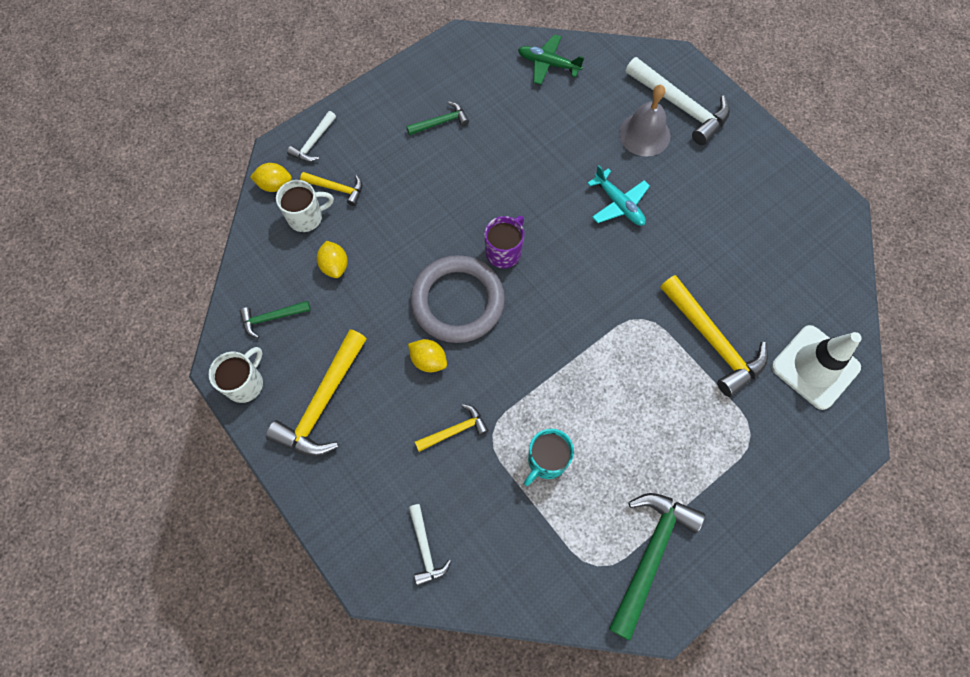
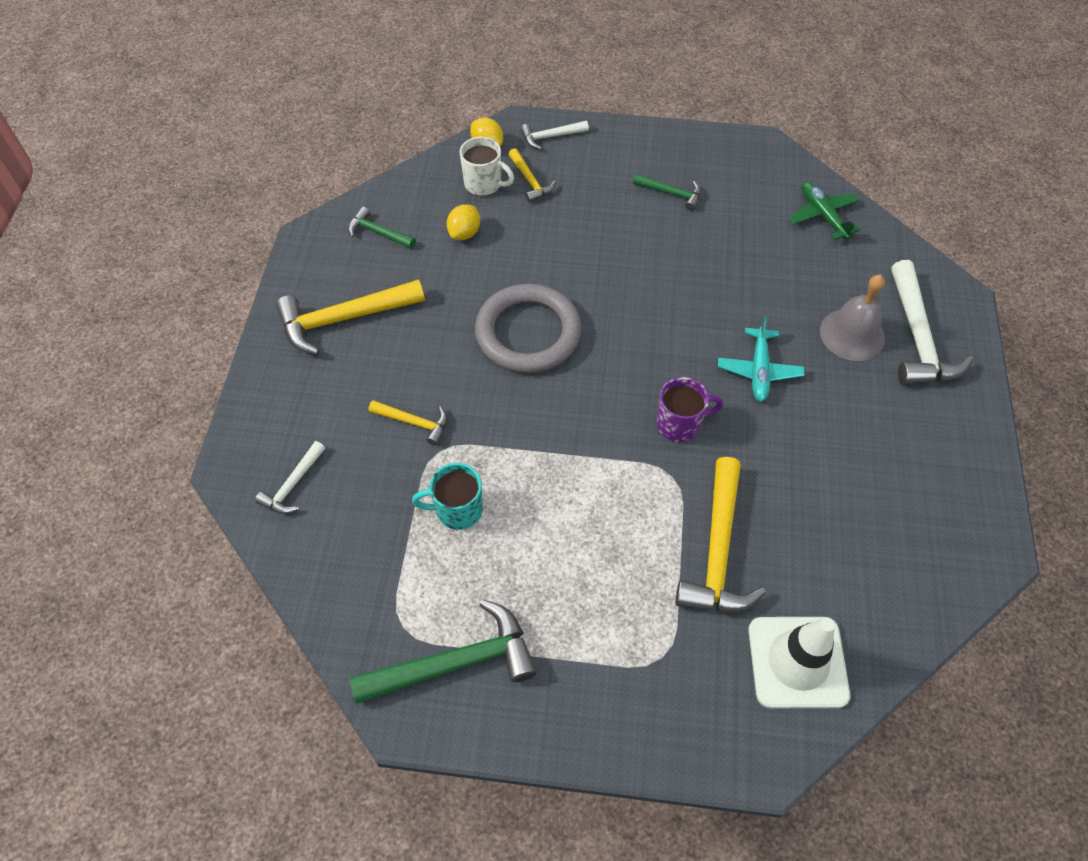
camera: 45 degrees right, 10 degrees down
white mug [209,347,263,403] -> none
yellow lemon [408,339,447,372] -> none
purple mug [484,216,524,268] -> purple mug moved to [656,377,723,442]

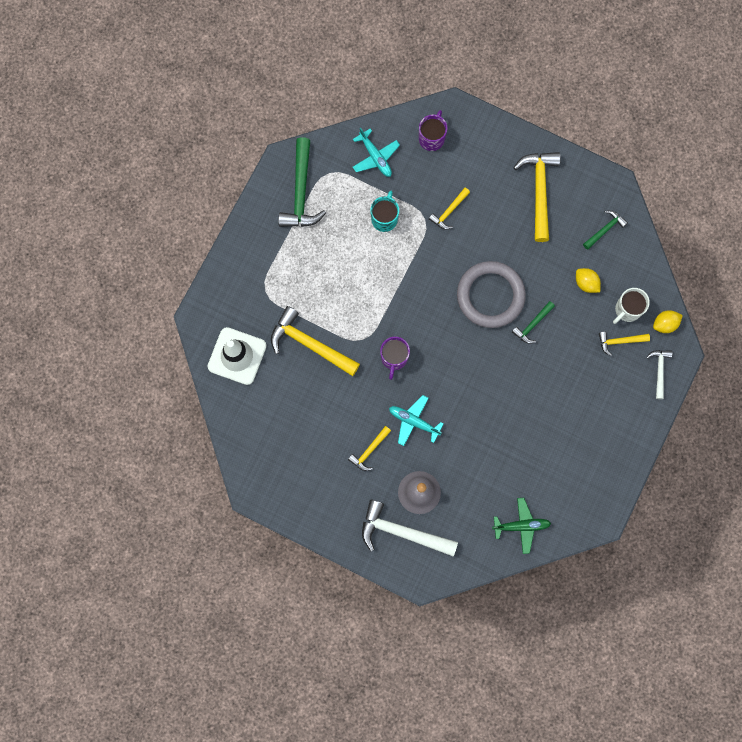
camera: 110 degrees right, 20 degrees up
white hammer [255,441,325,514] -> purple mug [419,110,447,151]
green hammer [633,174,701,211] -> green hammer moved to [512,301,555,344]
none -> yellow hammer [348,426,391,471]
none -> turquoise plane [353,128,400,177]

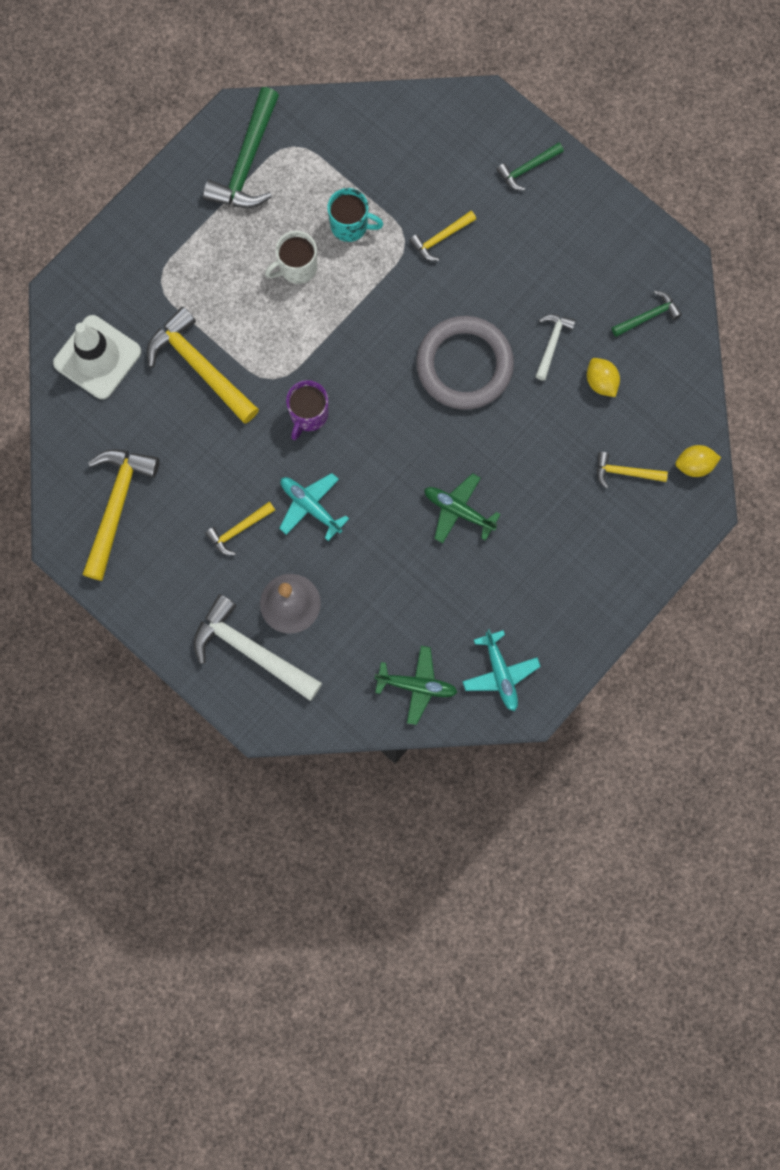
camera: 15 degrees right, 0 degrees up
turquoise plane [353,128,400,177] -> turquoise plane moved to [462,629,541,711]
turquoise mug [370,191,399,232] -> turquoise mug turned 75 degrees clockwise [327,188,383,242]
purple mug [419,110,447,151] -> none
green hammer [512,301,555,344] -> green hammer moved to [496,143,564,191]
yellow hammer [513,152,561,242] -> yellow hammer moved to [82,449,160,581]
white mug [613,288,650,324] -> white mug moved to [265,231,317,284]
white hammer [646,350,673,399] -> white hammer moved to [535,314,576,381]
none -> green plane [424,473,501,543]

